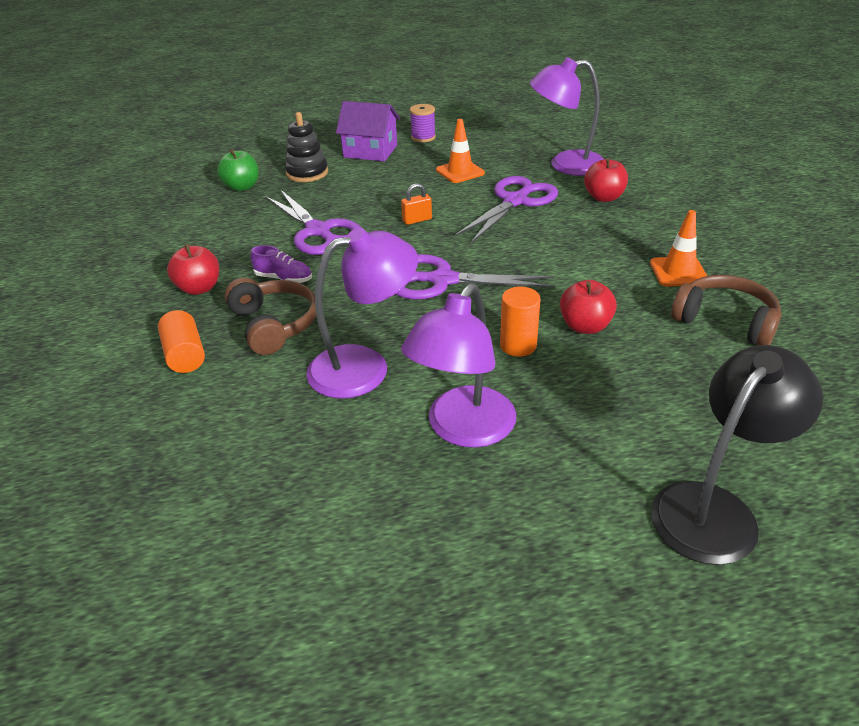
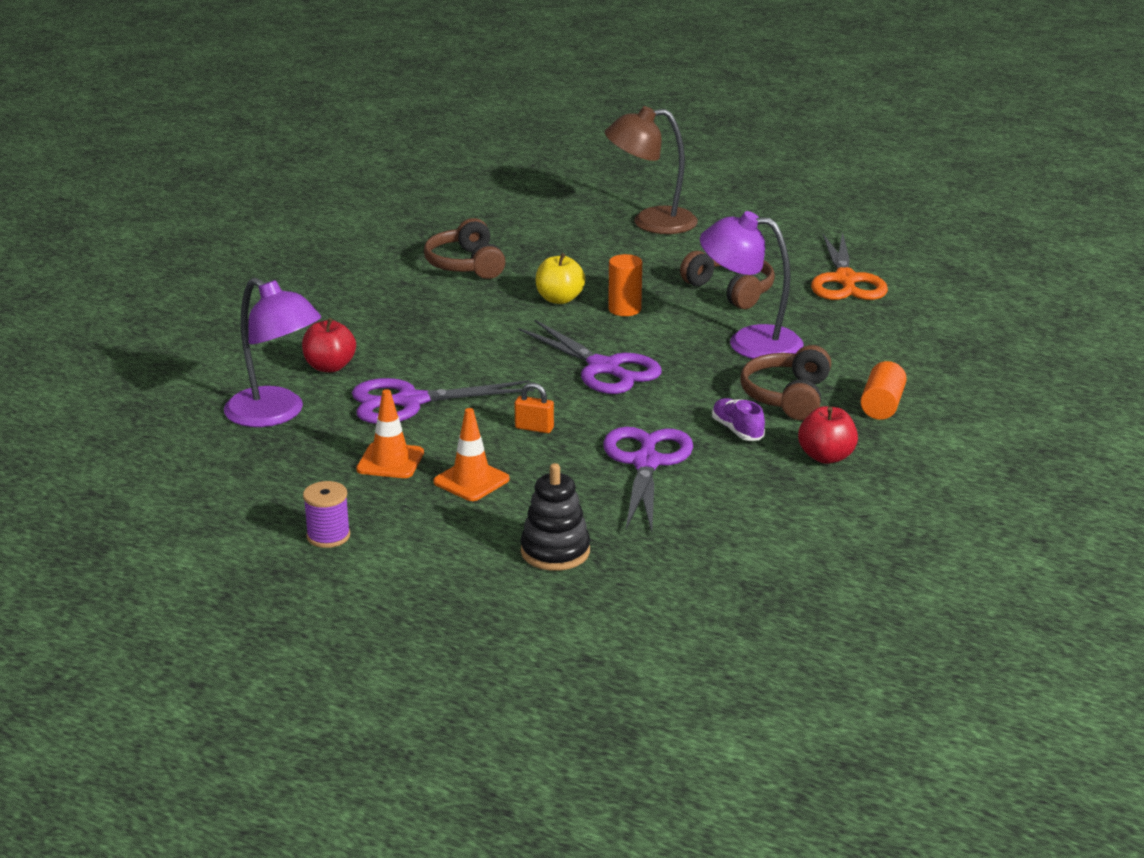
camera: 140 degrees left, 10 degrees down
green apple [217,149,259,191] -> none
purple house [336,101,400,161] -> none
purple lamp [401,284,516,448] -> brown headphones [680,251,775,309]
red apple [560,280,617,334] -> yellow apple [536,253,585,304]
orange traffic cone [650,210,707,287] -> orange traffic cone moved to [433,408,509,501]
black lamp [651,345,823,565] -> brown lamp [605,106,698,234]
none -> orange scissors [811,232,888,300]

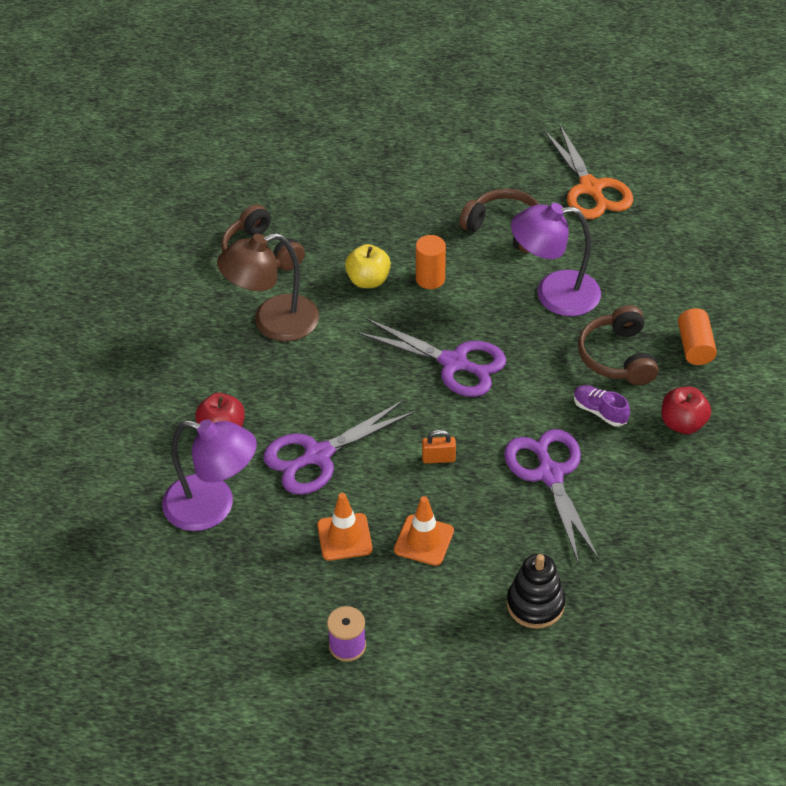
camera: 20 degrees left, 20 degrees up
brown lamp [605,106,698,234] -> brown lamp moved to [217,233,319,341]

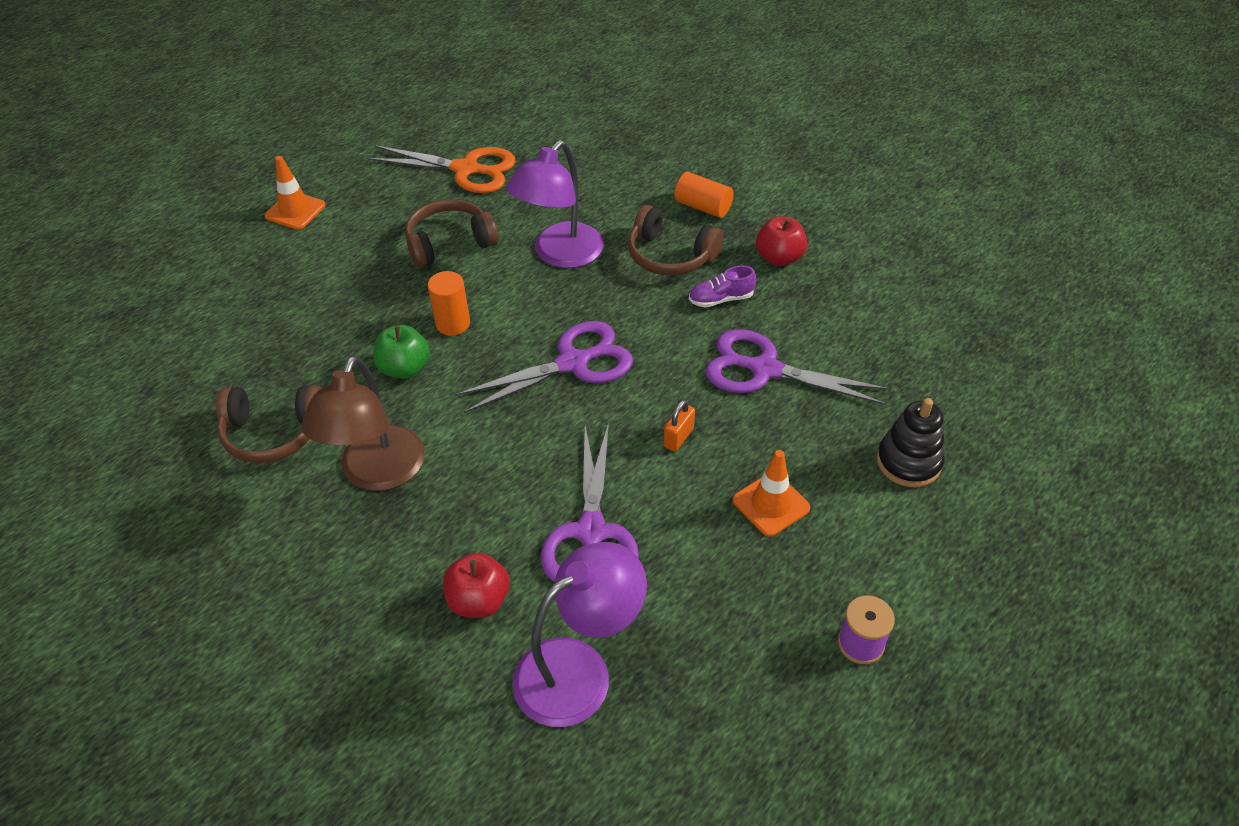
camera: 55 degrees left, 0 degrees up
orange traffic cone [317,493,372,561] -> orange traffic cone moved to [265,156,325,230]
yellow apple [345,244,391,288] -> green apple [373,325,430,379]

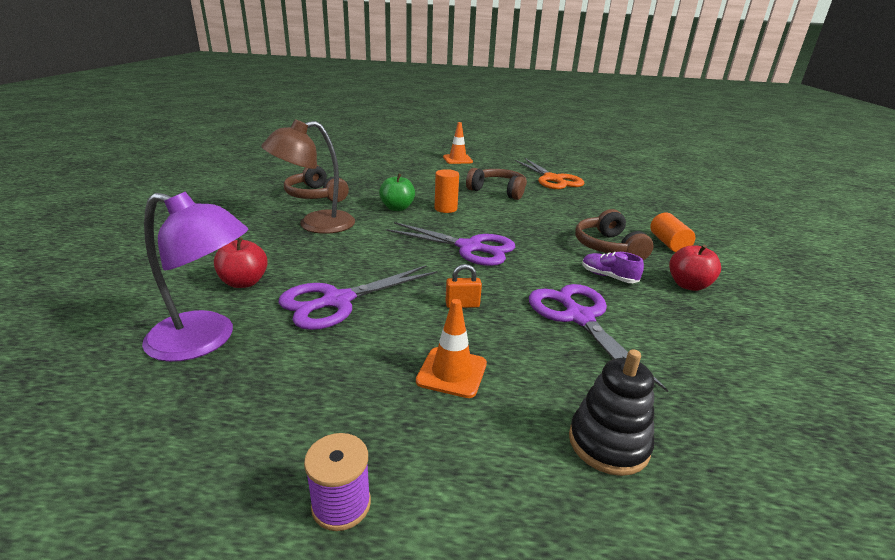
camera: 50 degrees right, 20 degrees down
purple lamp [506,140,604,268] -> none

